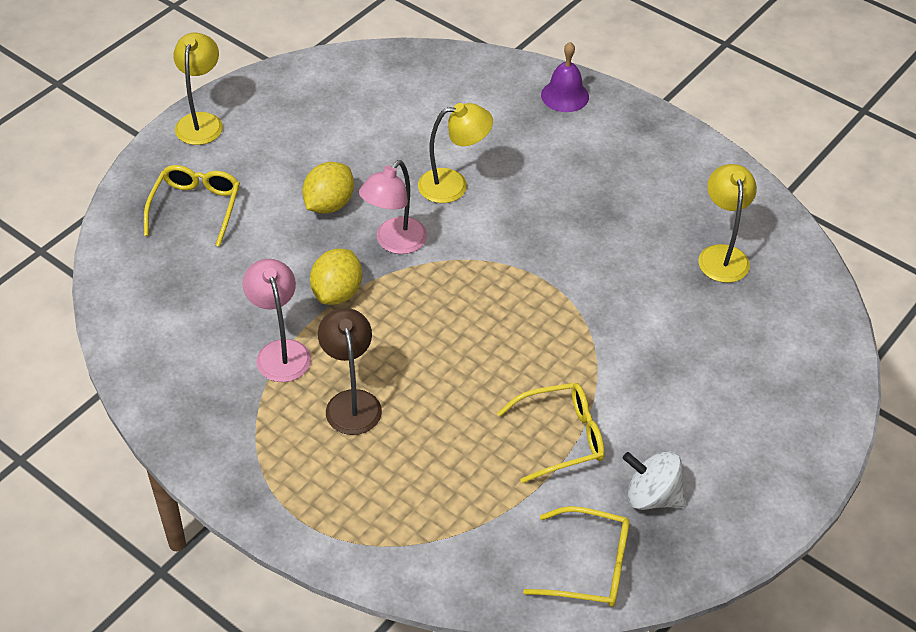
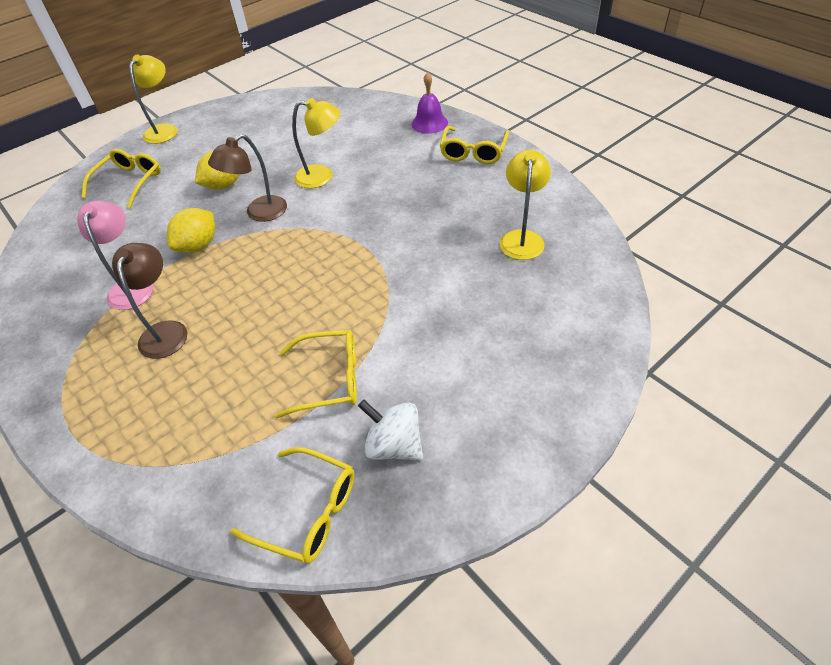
camera: 15 degrees right, 0 degrees up
pink lamp [359,160,427,254] -> brown lamp [208,134,287,222]
none -> yellow glasses [440,126,509,164]

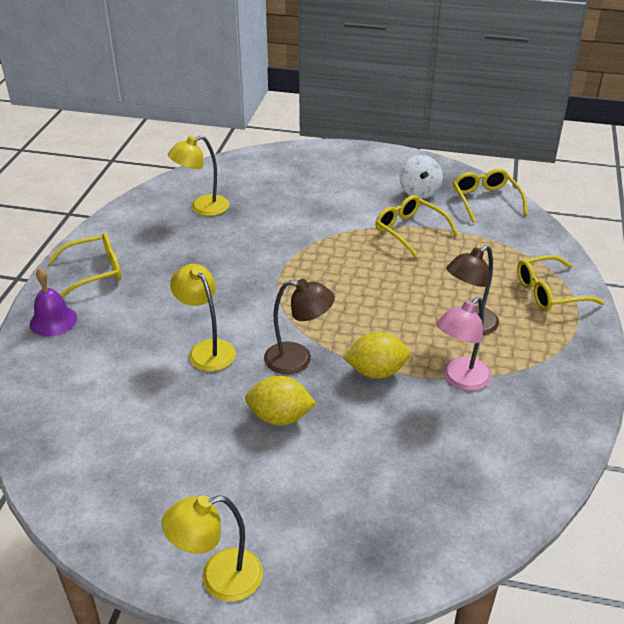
camera: 130 degrees left, 10 degrees down
yellow glasses [81,149,161,208] -> yellow glasses moved to [517,255,605,311]

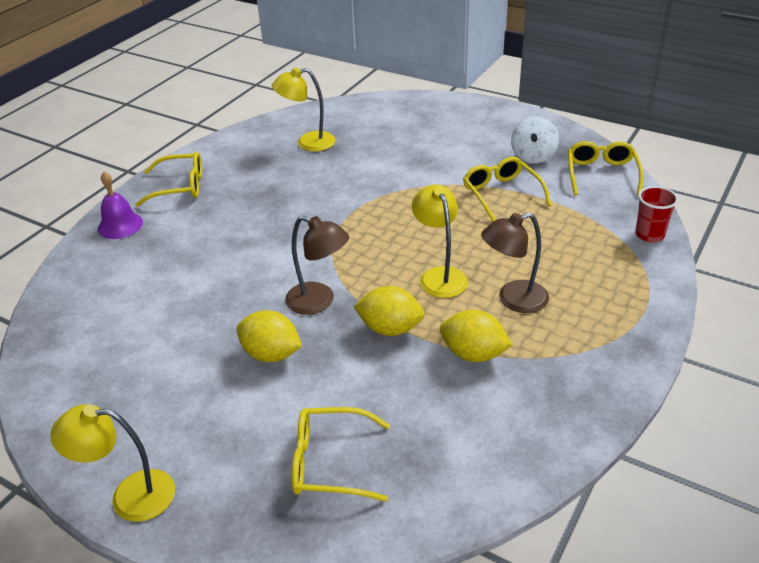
camera: 20 degrees right, 0 degrees up
yellow lamp [170,264,236,371] -> yellow lamp moved to [412,184,468,298]
pink lamp [436,297,492,391] -> yellow lemon [440,310,513,362]
yellow glasses [517,255,605,311] -> yellow glasses moved to [292,407,390,501]
none -> red cup [635,186,678,242]

